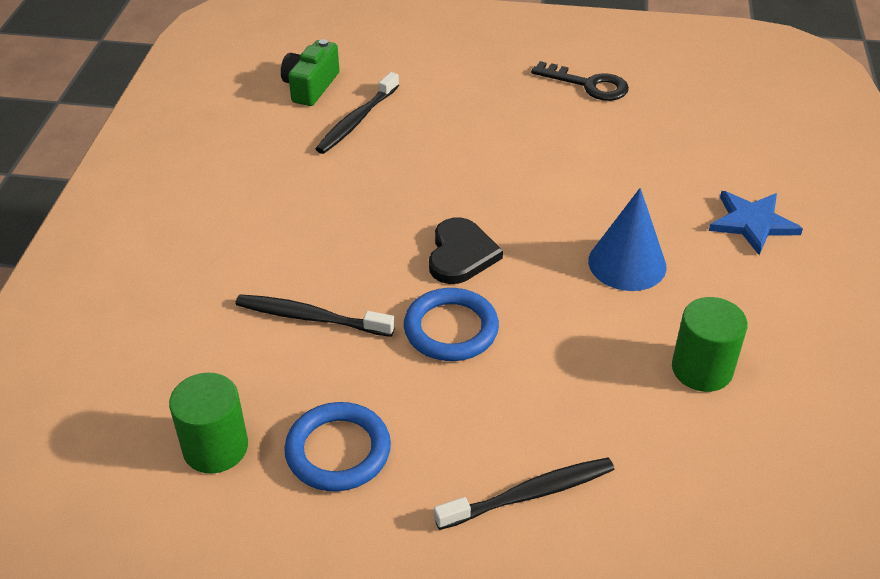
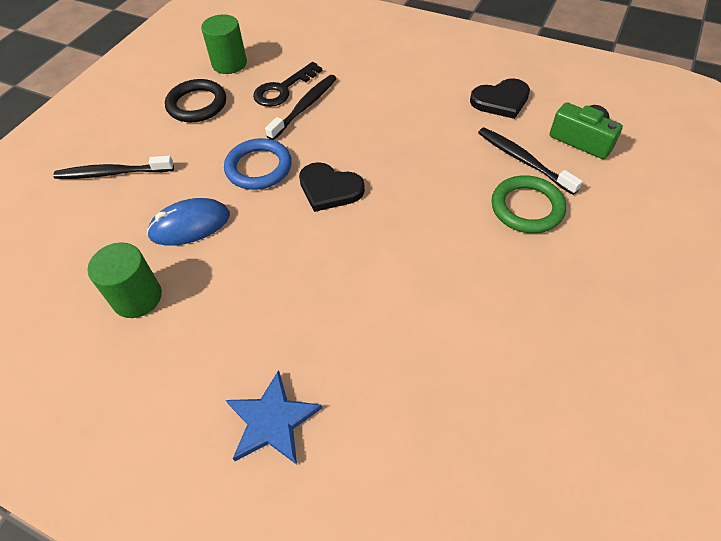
camera: 110 degrees right, 10 degrees up
blue ring [284,402,391,491] -> black ring [165,79,226,122]
black toothbrush [434,458,614,530] -> black toothbrush turned 90 degrees clockwise [53,156,174,179]
black key [531,61,629,101] -> black key moved to [253,62,323,107]
blue cone [588,188,666,291] -> none
none -> blue mouse [147,198,230,246]
none -> black heart [470,78,530,119]
none -> green ring [491,175,566,233]

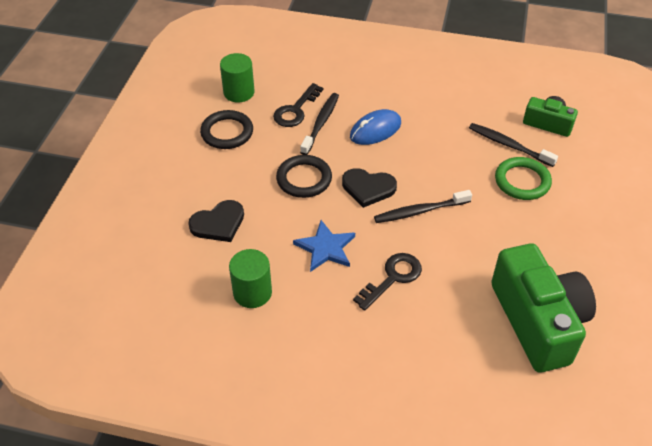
camera: 15 degrees left, 5 degrees down
black toothbrush [53,156,174,179] -> black toothbrush moved to [374,190,472,223]
blue mouse [147,198,230,246] -> blue mouse moved to [350,109,401,145]
blue ring [224,138,292,190] -> black ring [276,155,332,198]
blue star [226,370,322,465] -> blue star moved to [293,220,355,272]
black heart [470,78,530,119] -> black heart moved to [188,200,244,242]
none -> black key [353,253,422,311]
none -> green camera [491,243,596,373]

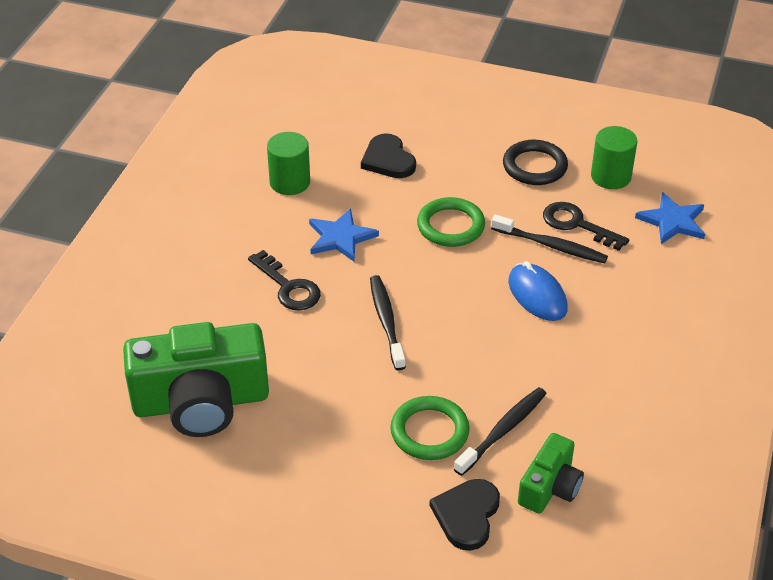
camera: 95 degrees right, 5 degrees down
black ring [276,155,332,198] -> green ring [417,197,485,247]
black heart [342,168,397,208] -> black heart moved to [429,479,500,551]
none -> blue star [635,192,705,244]

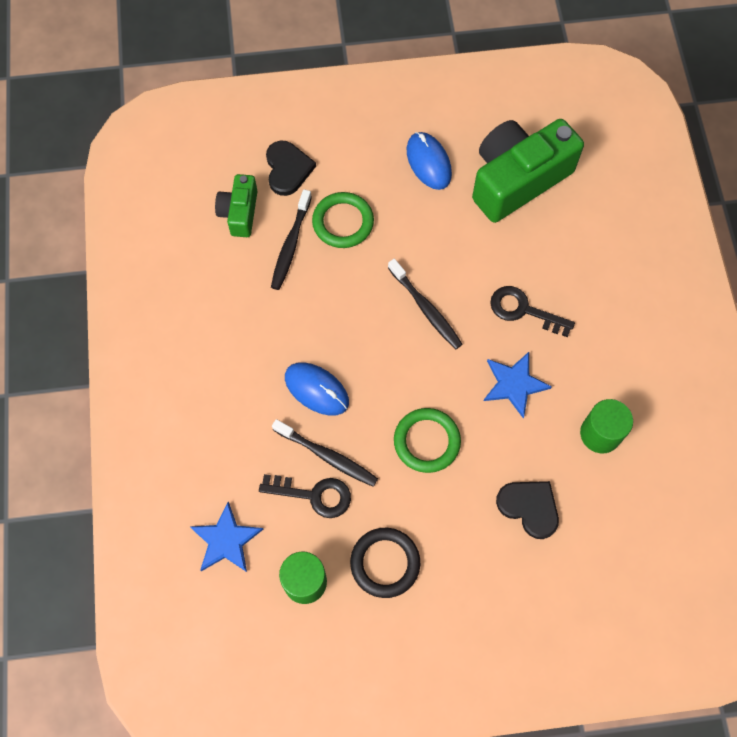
camera: 155 degrees right, 25 degrees up
black toothbrush [491,215,608,263] -> black toothbrush turned 150 degrees counterclockwise [272,419,378,487]
none -> blue mouse [407,132,452,190]

